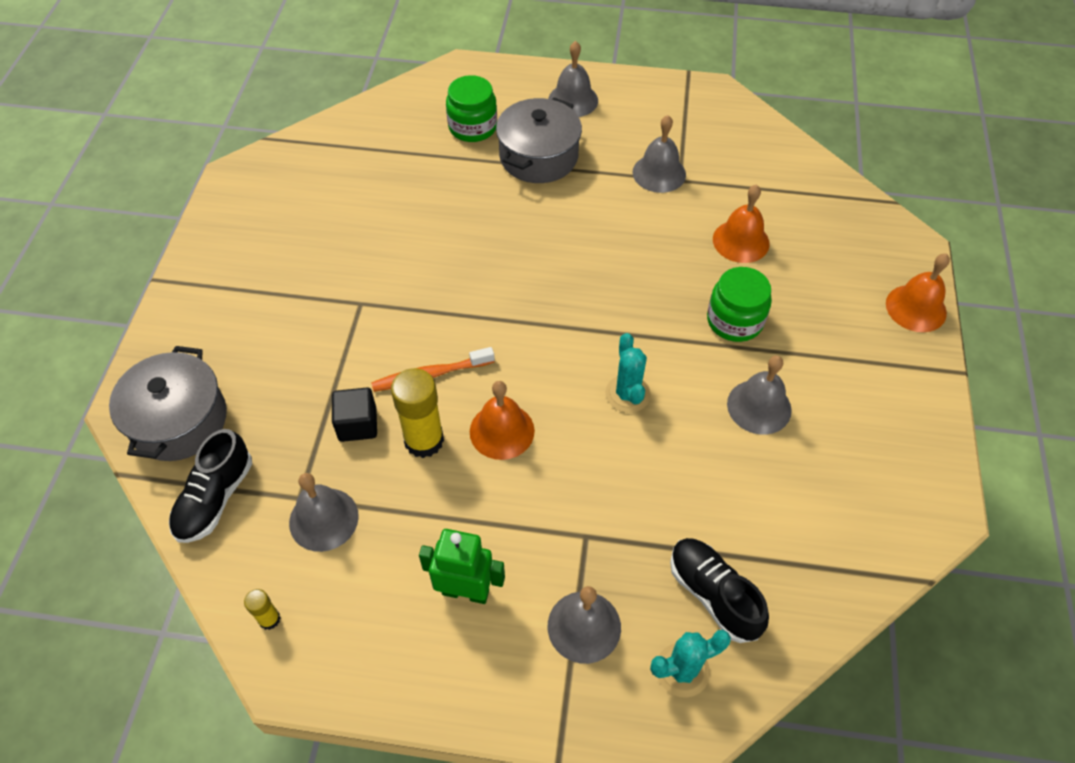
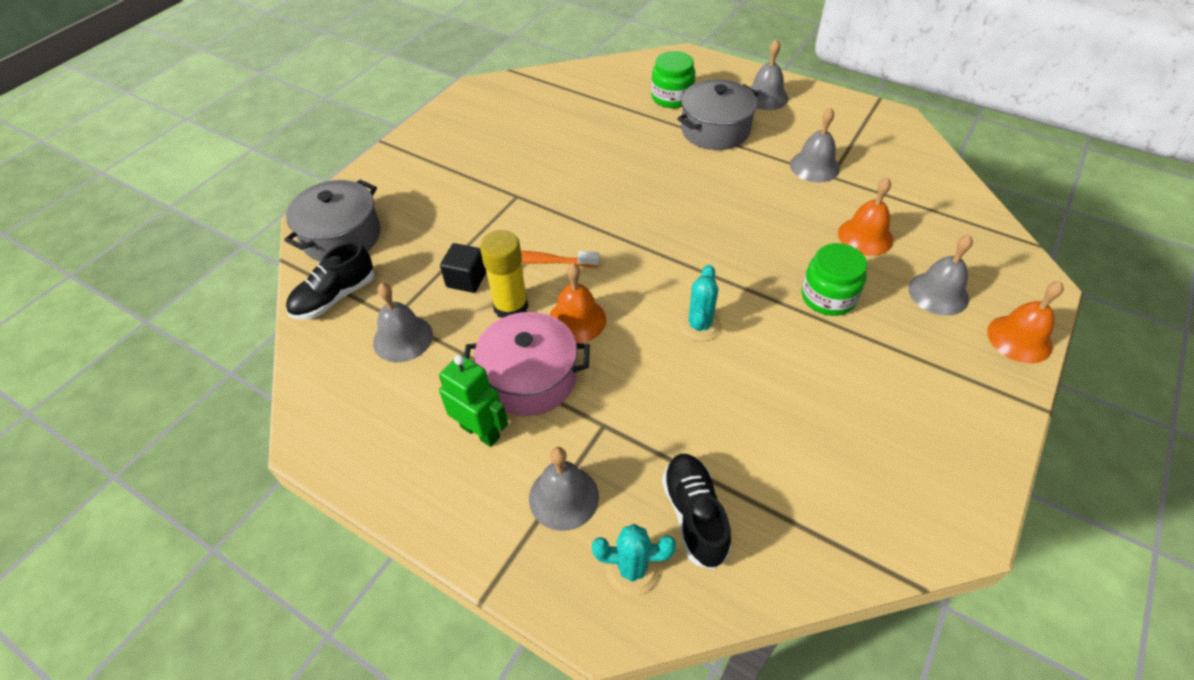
camera: 25 degrees right, 5 degrees down
yellow glue stick [244,589,280,630] -> none
grey bell [727,356,792,435] -> grey bell moved to [908,235,973,316]
none -> pink pot [464,312,590,416]

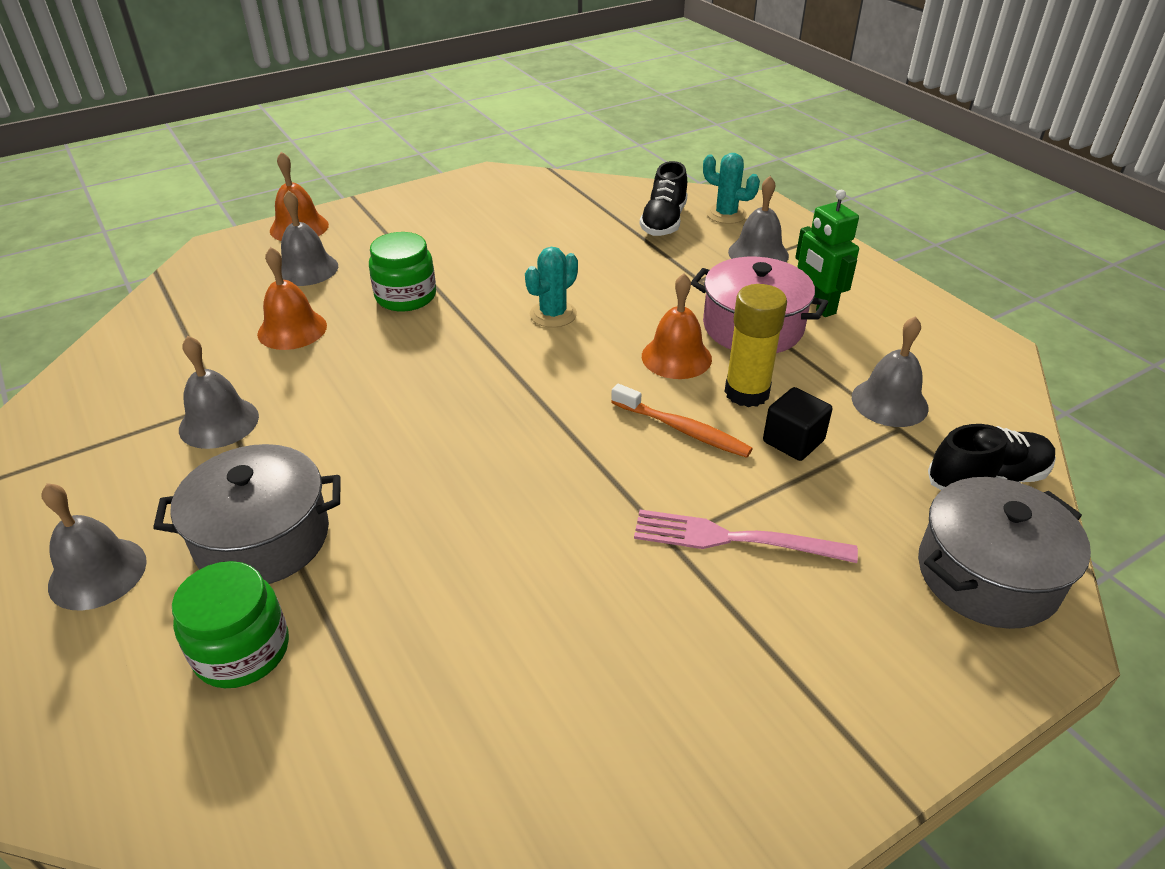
camera: 155 degrees left, 10 degrees down
none -> pink fork [634,509,858,563]

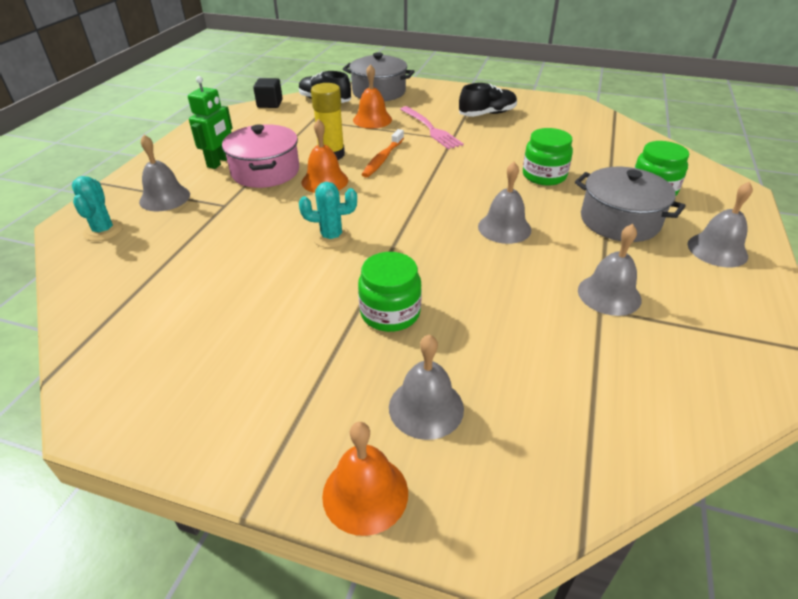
camera: 130 degrees left, 0 degrees up
orange bell [257,247,327,350] -> orange bell moved to [353,64,392,128]
orange toothbrush [611,384,753,458] -> orange toothbrush turned 150 degrees counterclockwise [361,129,404,178]
black shoe [640,161,688,236] -> black shoe moved to [459,83,517,117]
black cube [763,387,832,461] -> black cube moved to [253,78,283,108]
grey bell [852,316,929,427] -> grey bell moved to [478,162,531,244]
none -> green jar [523,128,573,186]

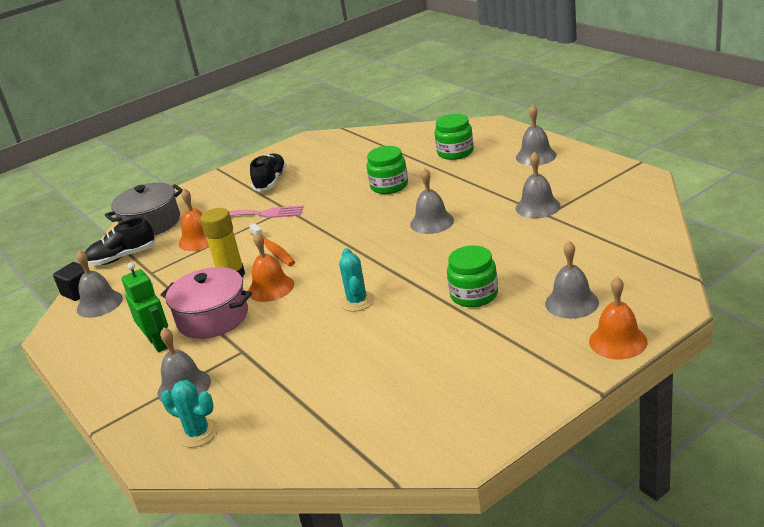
camera: 50 degrees left, 10 degrees down
turquoise cactus [299,182,357,248] -> turquoise cactus turned 45 degrees counterclockwise [339,248,375,312]
grey pot [575,167,686,242] -> none
none -> grey bell [77,250,123,318]

